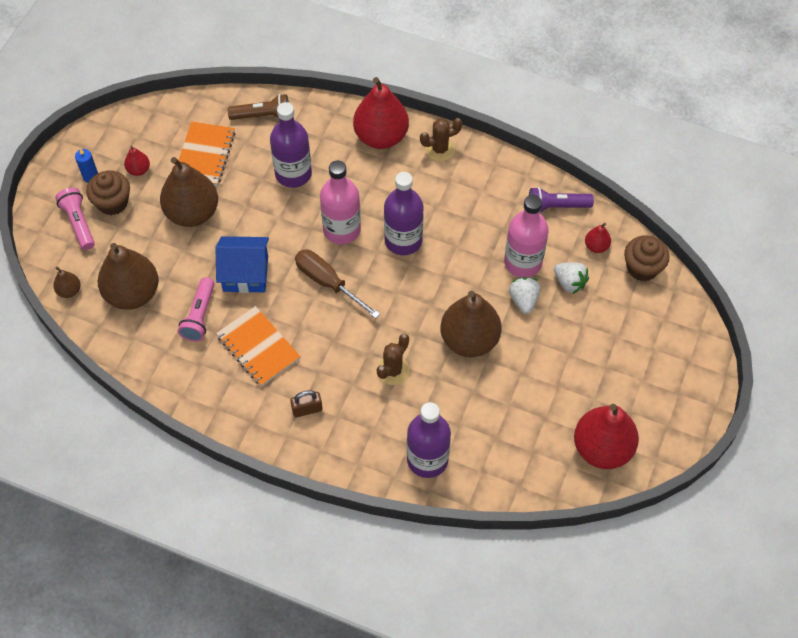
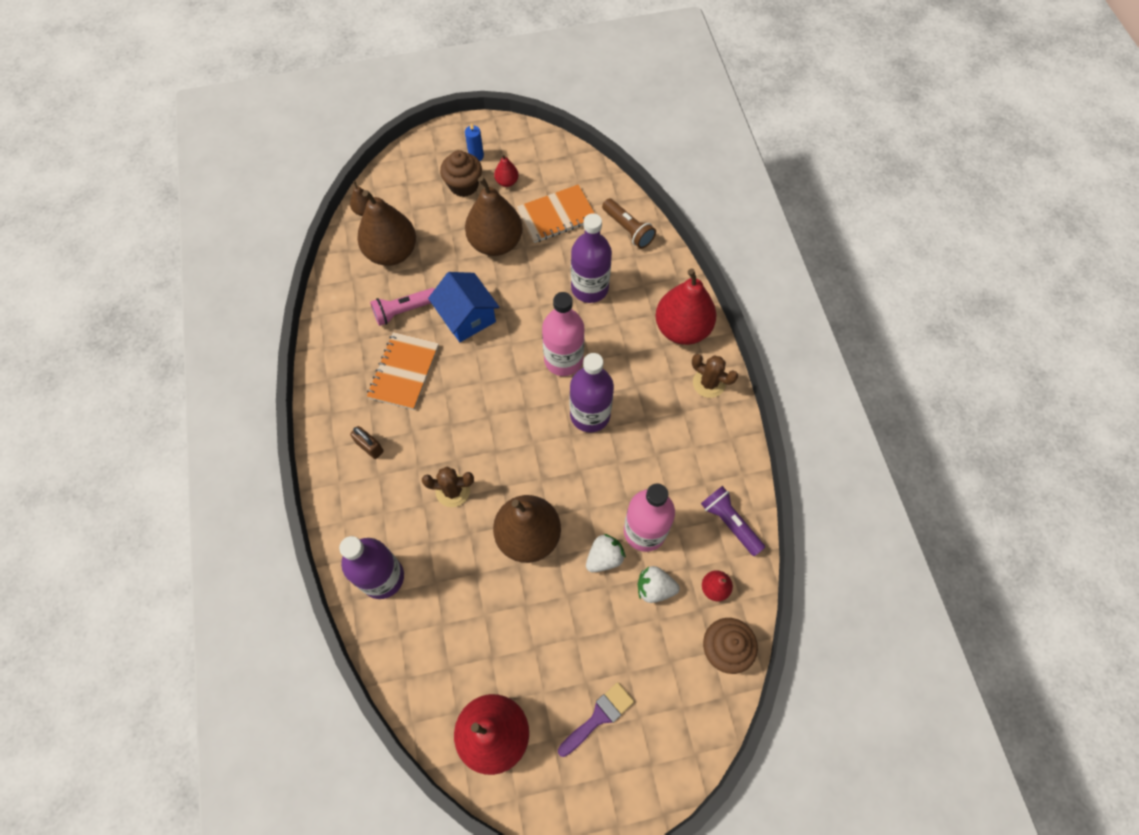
camera: 55 degrees right, 5 degrees up
pink flashlight [55,188,95,250] -> none
brown screwdriver [295,249,380,319] -> none
white strawberry [554,263,589,294] -> white strawberry turned 90 degrees clockwise [638,566,680,603]
none -> purple brush [558,682,634,757]

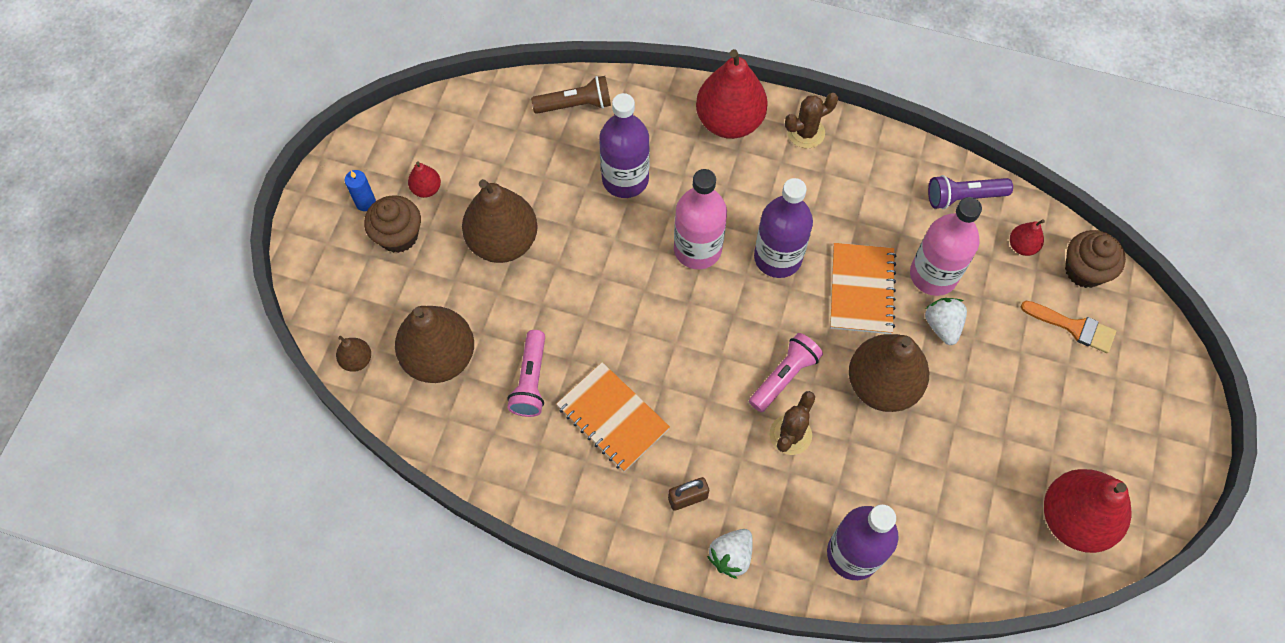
camera: 60 degrees left, 0 degrees up
blue house [428,272,500,342] -> none
orange notebook [517,184,595,243] -> orange notebook moved to [830,243,896,334]
purple brush [558,682,634,757] -> none
white strawberry [638,566,680,603] -> white strawberry moved to [707,529,753,579]
none -> pink flashlight [749,333,823,412]
none -> orange brush [1021,301,1116,353]

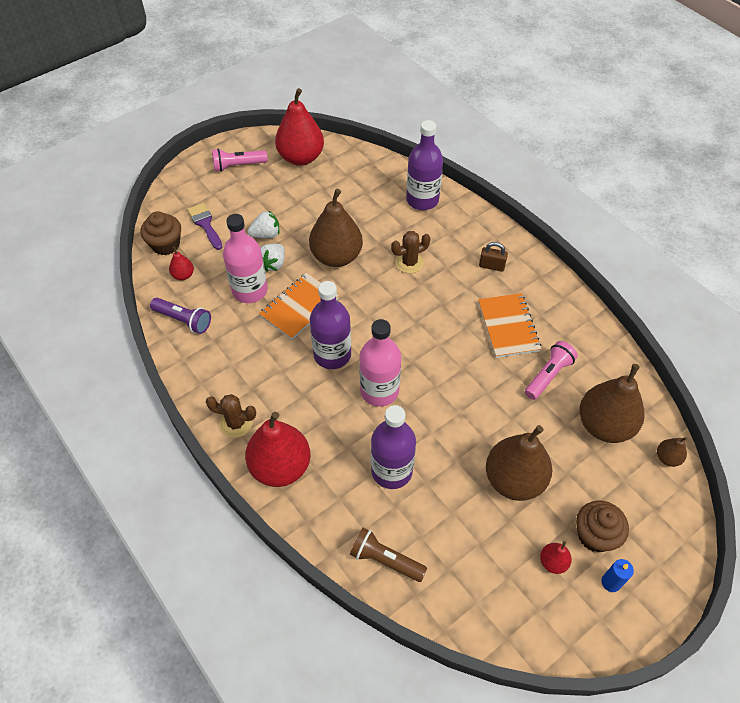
camera: 145 degrees left, 10 degrees down
white strawberry [707,529,753,579] -> white strawberry moved to [248,210,279,239]
pink flashlight [749,333,823,412] -> pink flashlight moved to [212,149,268,172]
orange brush [1021,301,1116,353] -> purple brush [187,203,222,250]

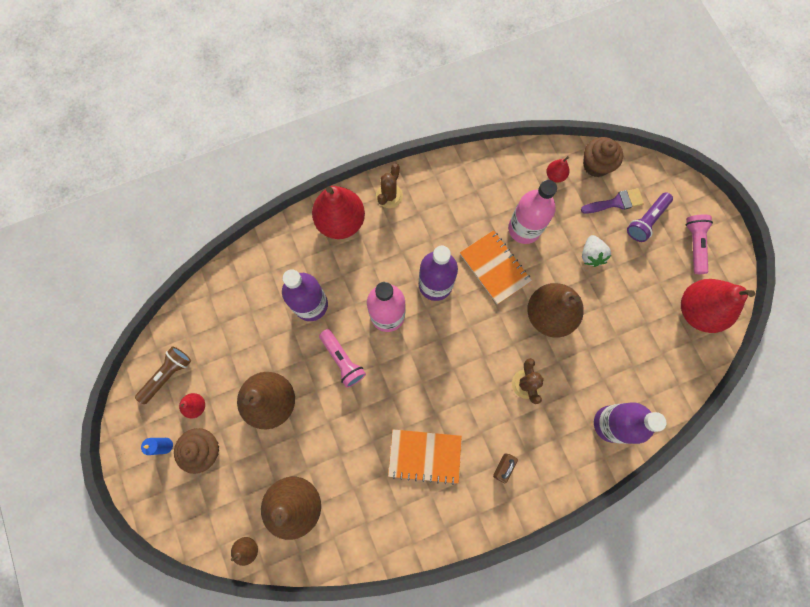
camera: 105 degrees right, 20 degrees up
purple flashlight [150,298,211,334] -> purple flashlight moved to [627,193,673,242]
white strawberry [260,243,285,272] -> none
brown flashlight [350,528,427,582] -> brown flashlight moved to [135,347,191,404]
pink flashlight [525,341,578,400] -> pink flashlight moved to [319,329,366,388]

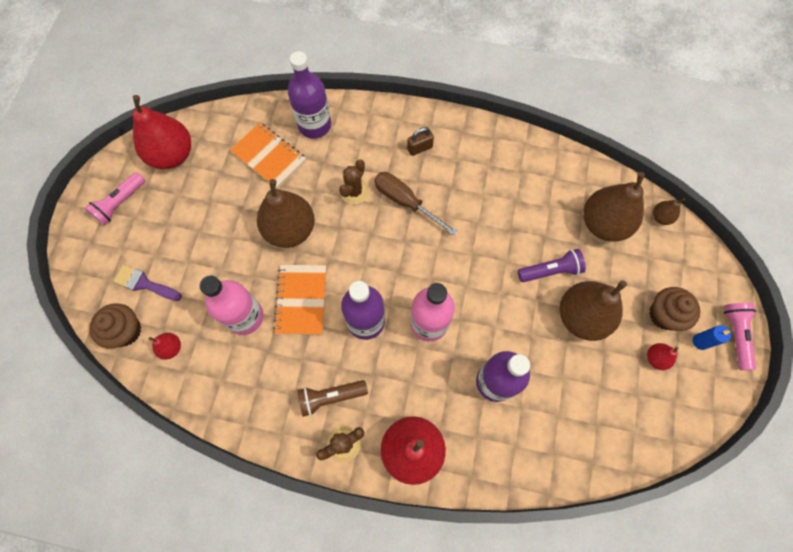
camera: 145 degrees left, 5 degrees down
brown flashlight [135,347,191,404] -> brown flashlight moved to [297,380,368,417]
pink flashlight [319,329,366,388] -> pink flashlight moved to [724,303,756,370]
orange notebook [388,429,462,485] -> orange notebook moved to [230,122,306,189]
white strawberry [582,235,611,267] -> none
purple flashlight [627,193,673,242] -> purple flashlight moved to [518,249,586,282]
none -> brown screwdriver [374,172,457,236]

